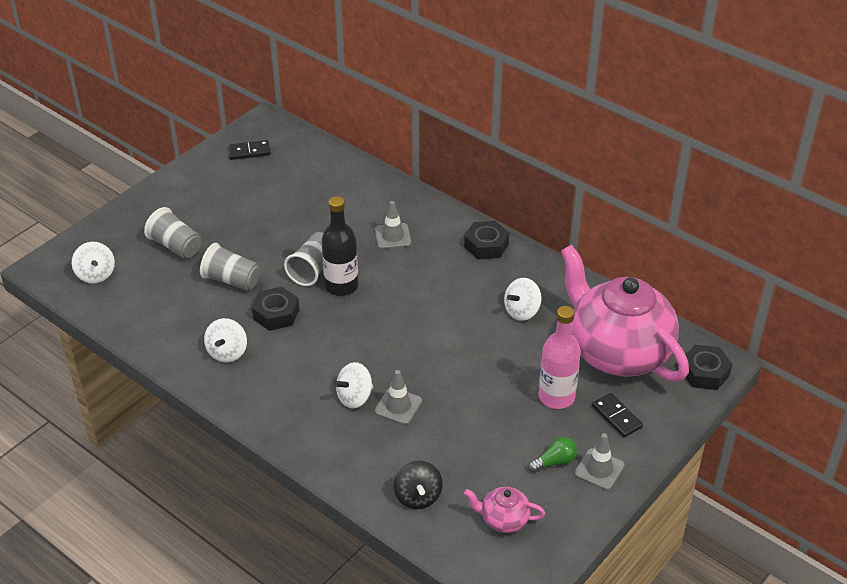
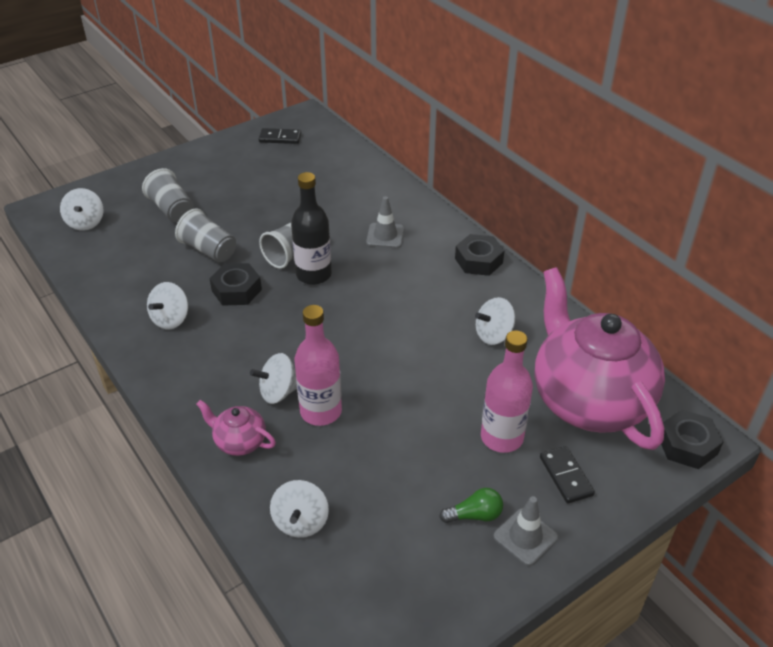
camera: 15 degrees right, 0 degrees up
grey traffic cone [374,370,422,425] -> pink bottle [294,305,342,426]
black spinning top [394,461,443,509] -> white spinning top [270,480,329,538]
pink teapot [464,487,545,533] -> pink teapot moved to [196,400,276,456]

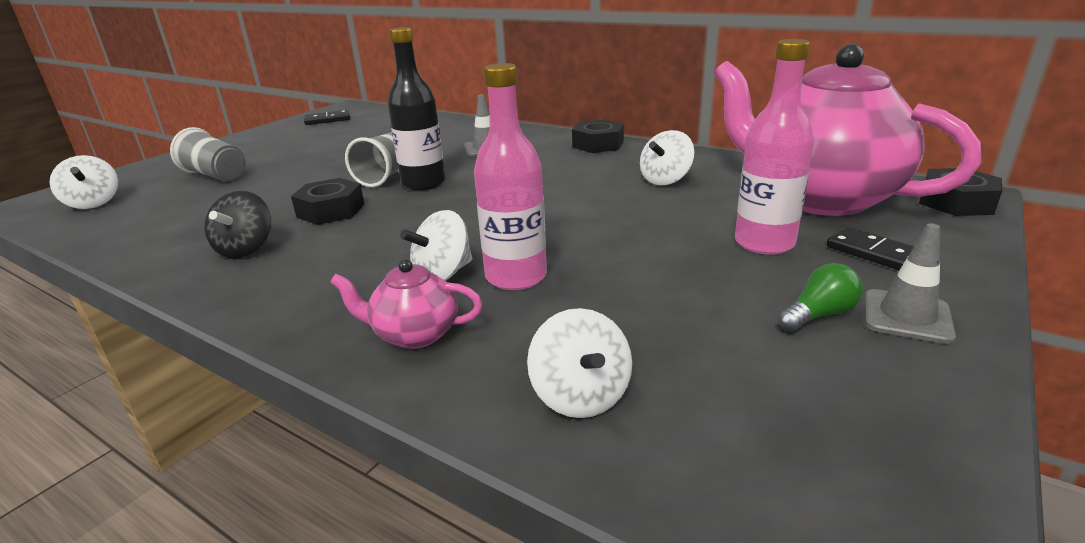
camera: 20 degrees left, 15 degrees down
white spinning top [147,282,188,329] -> black spinning top [205,191,272,258]
grey cup [175,208,236,263] -> none

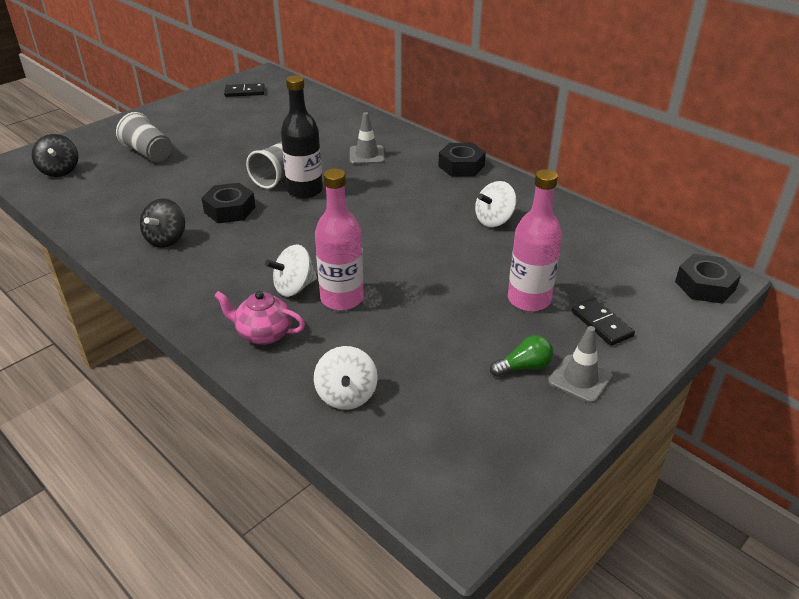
camera: 10 degrees right, 10 degrees up
white spinning top [50,155,118,209] -> black spinning top [32,134,78,177]
pink teapot [714,44,981,216] -> none

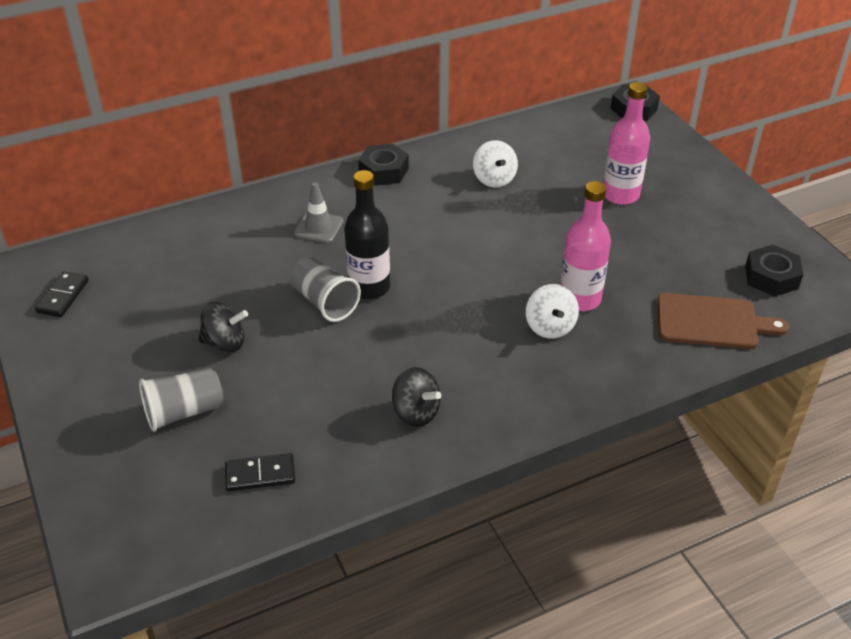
camera: 70 degrees left, 5 degrees up
black spinning top [32,134,78,177] -> black spinning top moved to [199,302,248,352]
black nut [201,183,256,223] -> black nut moved to [745,245,804,297]
pink teapot [214,291,305,345] -> none
white spinning top [314,346,378,410] -> brown cutting board [657,293,789,349]
green light bulb [490,335,553,377] -> none
grey traffic cone [548,326,613,403] -> none
black domino [571,298,635,346] -> black domino moved to [225,453,295,491]

